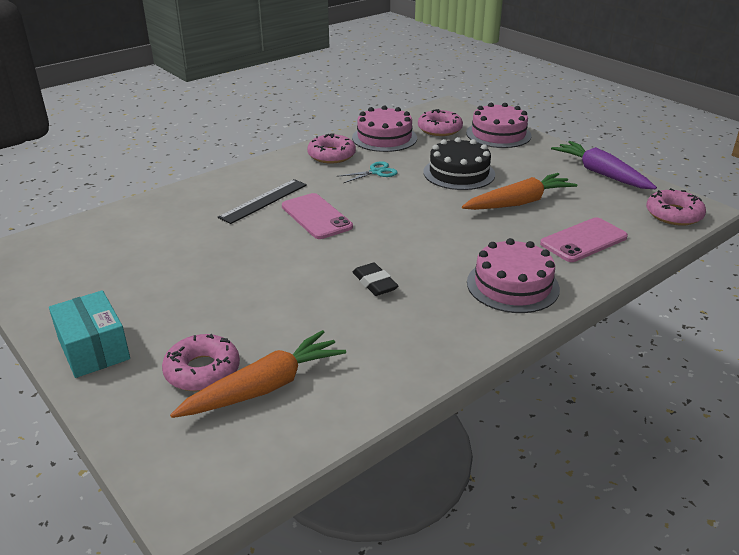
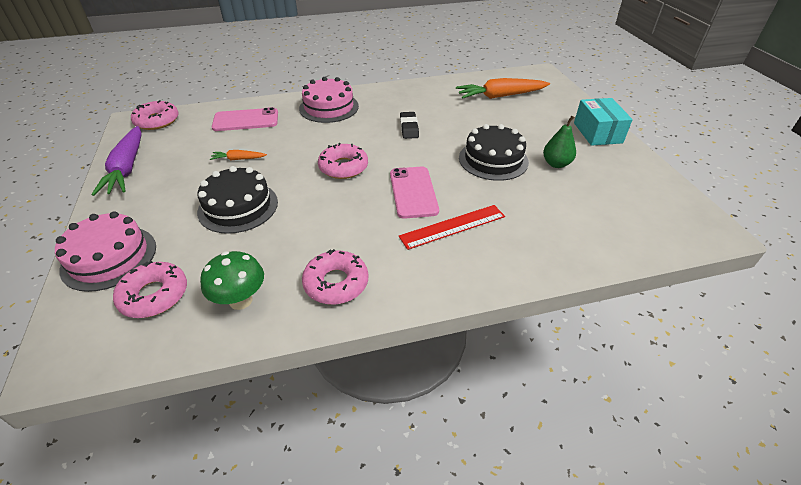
camera: 155 degrees left, 10 degrees up
pink donut [162,334,240,391] -> pink donut moved to [318,143,368,179]
black ruler [218,179,307,224] -> red ruler [399,205,505,250]
turquoise scissors [337,161,398,183] -> none
pink cake [352,105,417,152] -> green mushroom [200,251,264,310]
orange carrot [462,173,577,210] -> orange carrot [210,150,267,160], size x0.48
none -> black cake [459,124,529,181]
none -> green pear [543,116,576,168]

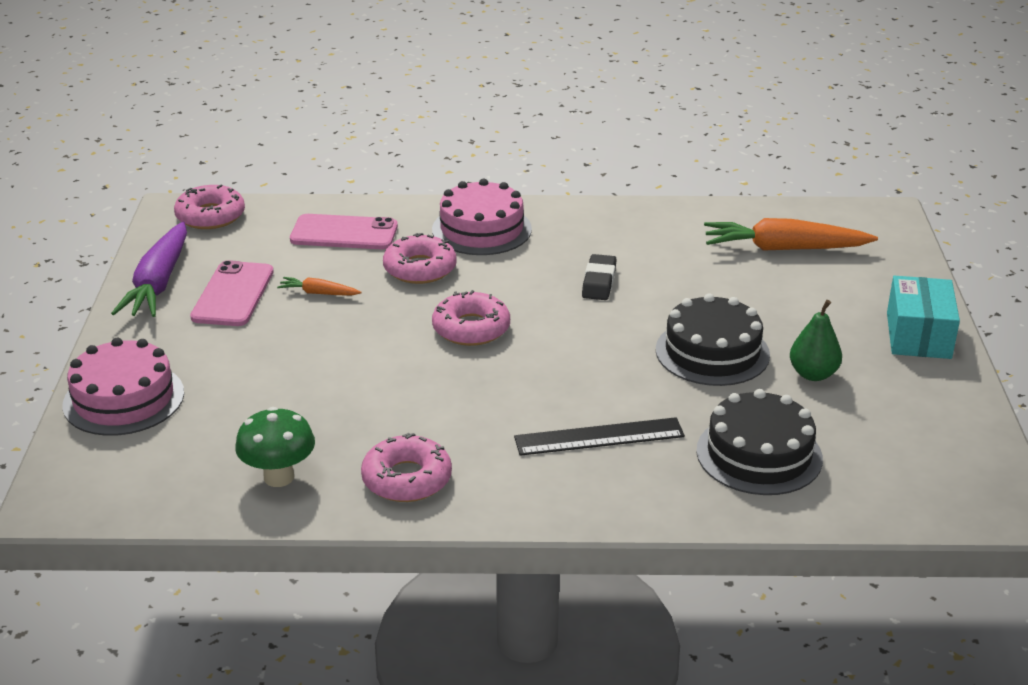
camera: 15 degrees right, 10 degrees down
pink donut [113,261,187,318] -> pink donut moved to [383,233,457,284]
black cake [197,166,278,234] -> black cake moved to [696,389,823,495]
pink phone [390,167,439,219] -> pink phone moved to [190,260,274,326]
red ruler [399,205,505,250] -> black ruler [514,417,685,456]

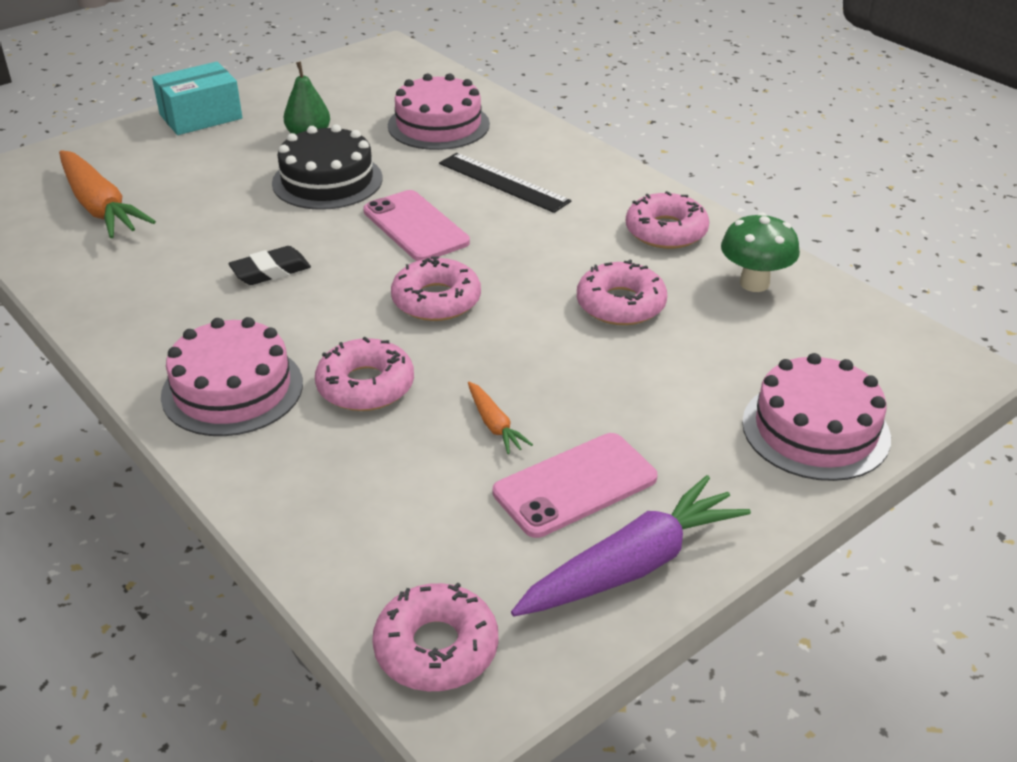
camera: 130 degrees left, 5 degrees up
pink phone [290,214,398,249] -> pink phone moved to [363,190,470,261]
black cake [696,389,823,495] -> pink cake [388,73,490,150]
none -> pink donut [577,259,667,325]

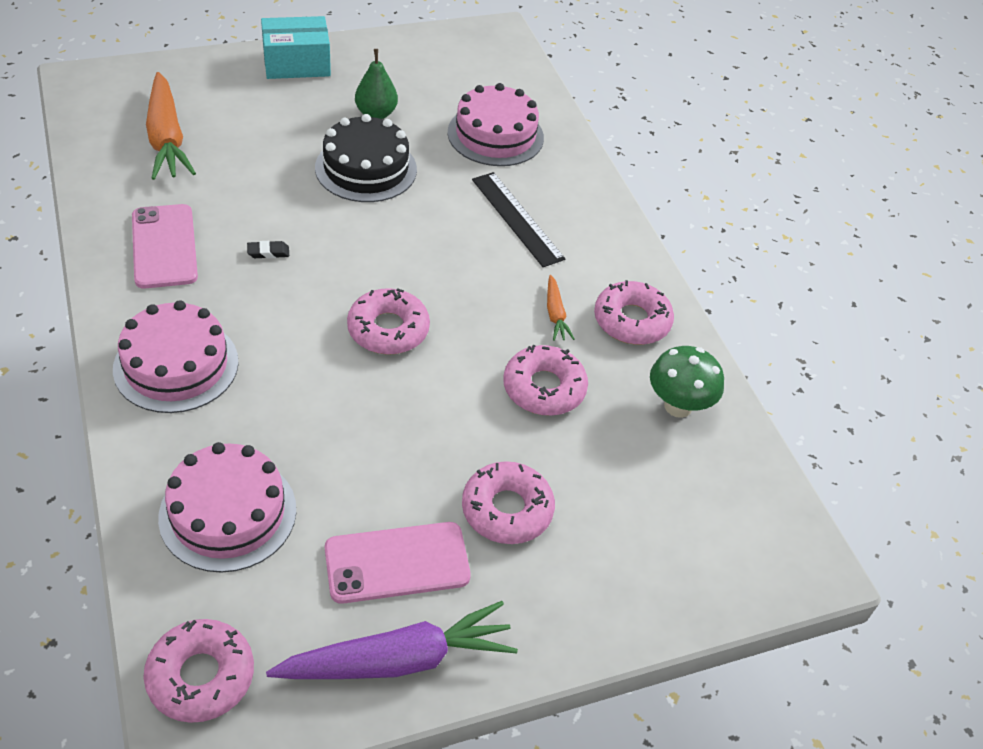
camera: 15 degrees right, 10 degrees up
black eraser [228,246,311,285] -> black eraser [247,241,289,259], size x0.60
pink donut [315,337,414,411] -> pink donut moved to [462,461,555,544]
pink phone [363,190,470,261] -> pink phone moved to [132,204,198,289]
orange carrot [468,382,533,454] -> orange carrot moved to [547,275,575,341]
pink cake [742,353,891,481] -> pink cake moved to [158,442,296,573]

